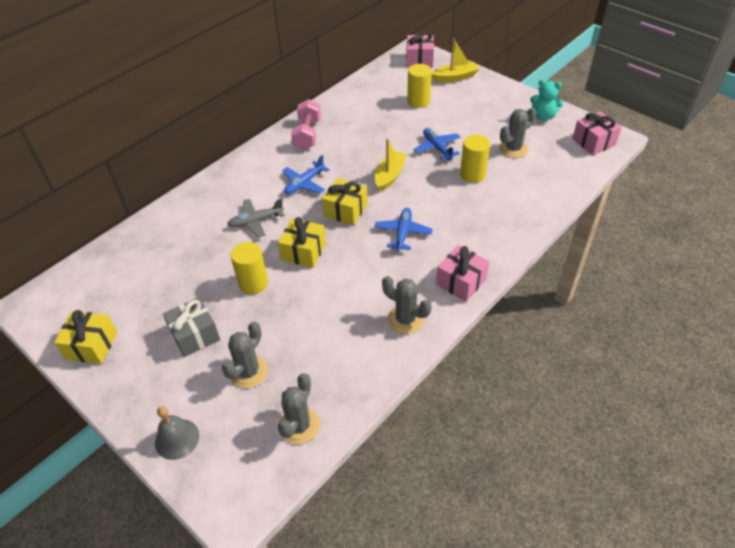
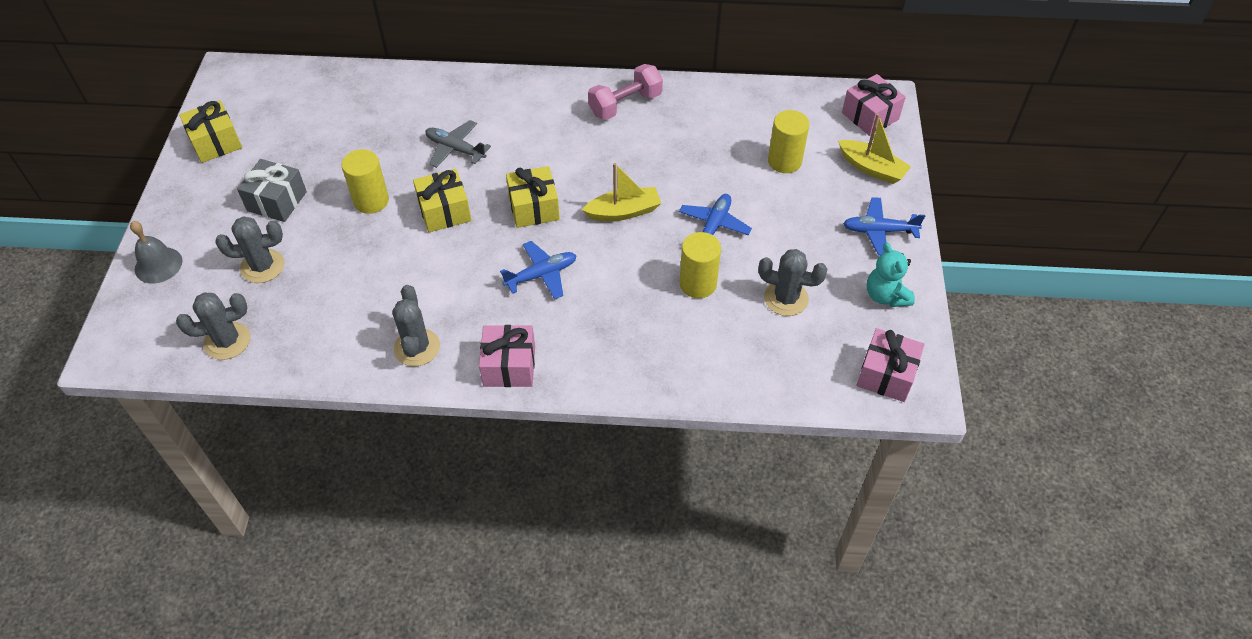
camera: 50 degrees right, 5 degrees up
blue plane [282,155,330,194] -> blue plane moved to [843,197,925,255]

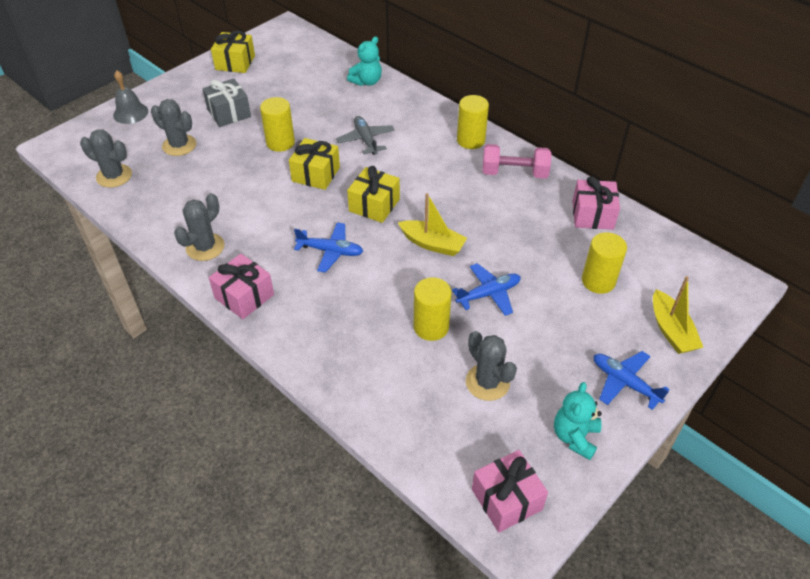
camera: 40 degrees right, 5 degrees down
pink gift [842,74,906,136] -> pink gift moved to [573,176,620,230]
none -> turquoise teddy bear [347,37,382,86]
none -> yellow cylinder [457,95,489,149]

